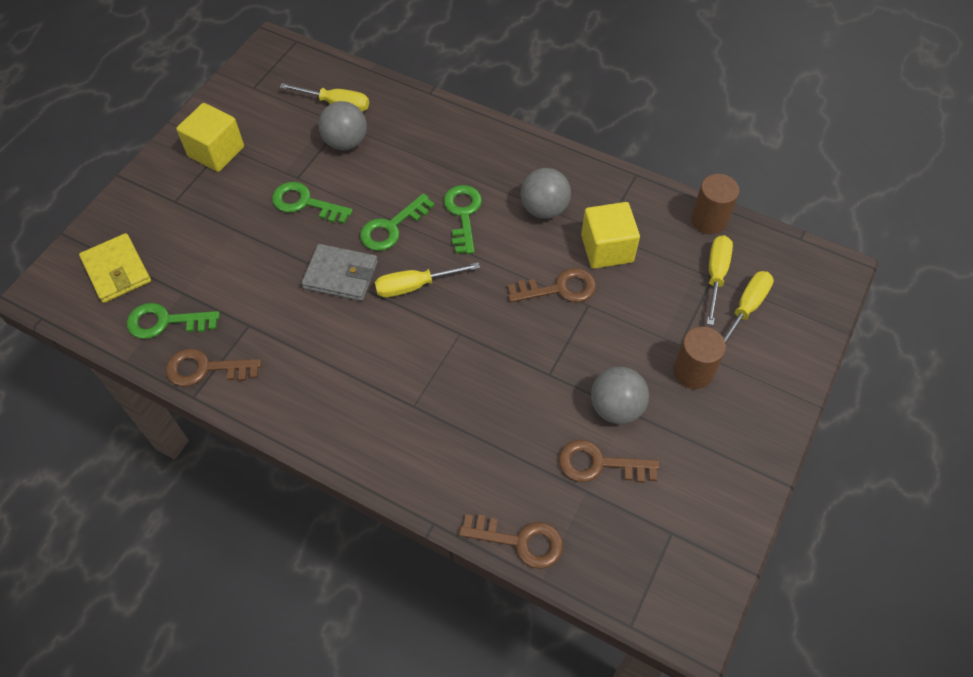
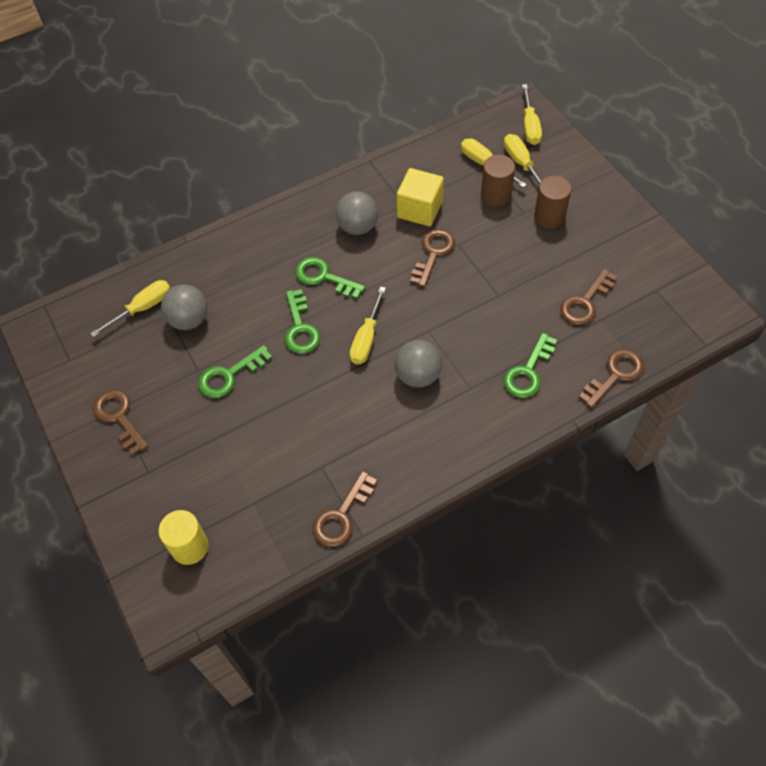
camera: 55 degrees left, 0 degrees up
yellow wallet [79,233,151,303] -> yellow cylinder [158,510,209,565]
green key [127,303,220,339] -> green key moved to [504,333,557,398]
yellow cube [176,103,244,172] -> brown key [93,390,148,455]
grey wallet [301,244,378,301] -> none
grey ball [591,367,649,424] -> grey ball moved to [394,340,442,388]
brown cylinder [691,174,739,234] -> brown cylinder moved to [481,155,515,207]
none -> yellow screwdriver [522,84,542,145]

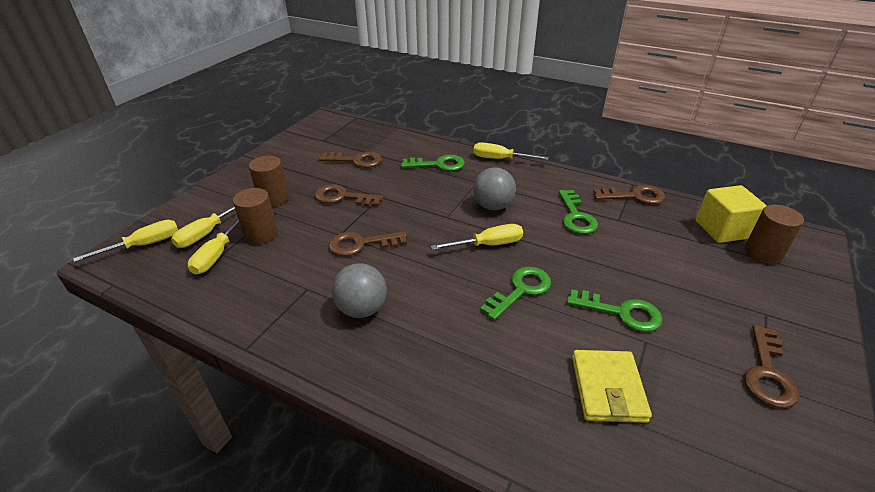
camera: 125 degrees left, 20 degrees down
yellow screwdriver [90,280,171,337] -> yellow screwdriver moved to [473,142,549,160]
yellow cylinder [158,510,209,565] -> brown cylinder [745,205,804,264]
grey ball [161,284,208,330] -> yellow wallet [572,350,652,423]
green key [295,257,365,299] -> green key moved to [559,190,598,234]
yellow cube [397,168,444,226] -> yellow cube moved to [696,185,767,243]
brown key [579,349,644,408] -> brown key moved to [315,184,383,206]

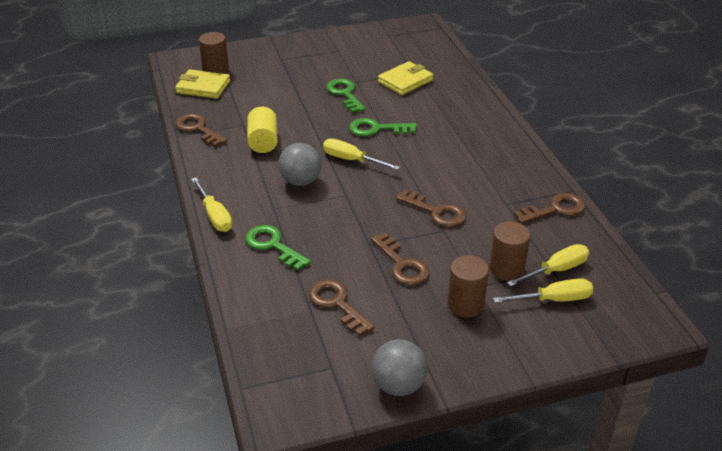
camera: 135 degrees left, 0 degrees up
yellow screwdriver [73,220,178,262] -> none
grey ball [332,263,387,318] -> grey ball moved to [371,339,428,396]
green key [559,190,598,234] -> yellow cylinder [247,107,278,153]
yellow cube [696,185,767,243] -> yellow wallet [175,69,230,99]
brown key [744,325,799,408] -> brown key moved to [514,193,585,224]

